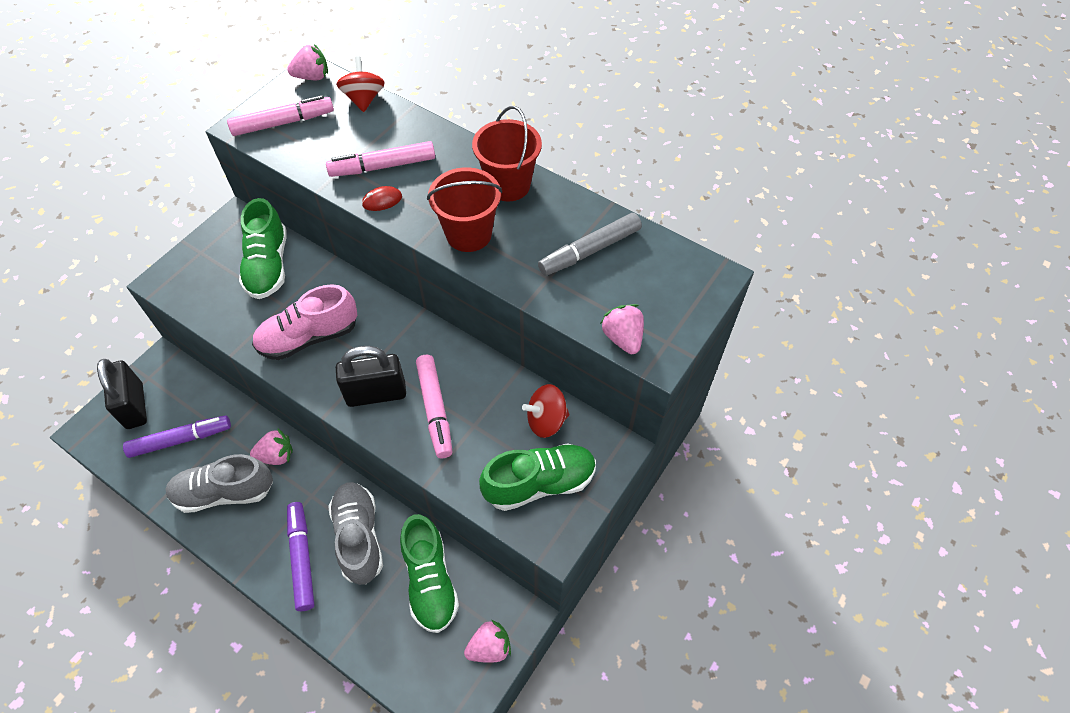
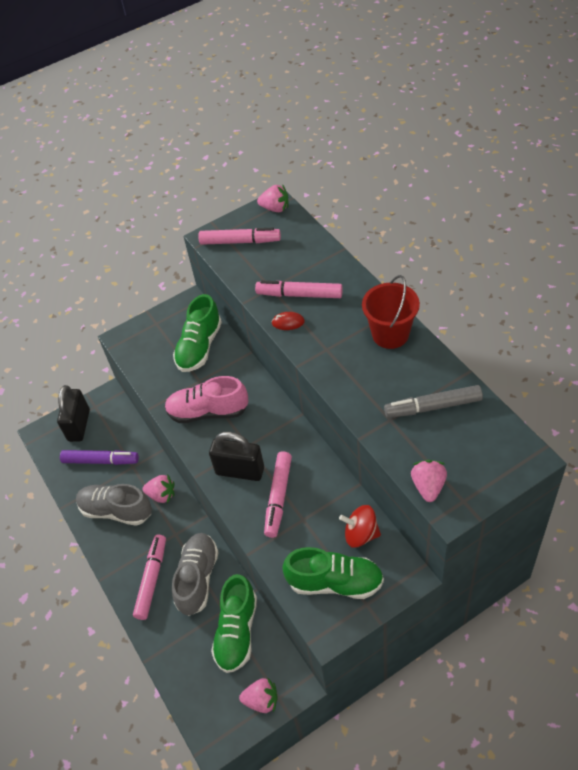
camera: 30 degrees right, 5 degrees down
purple marker [287,502,315,611] -> pink marker [133,535,166,620]
red spinning top [336,56,385,112] -> none
red bucket [427,167,502,252] -> none

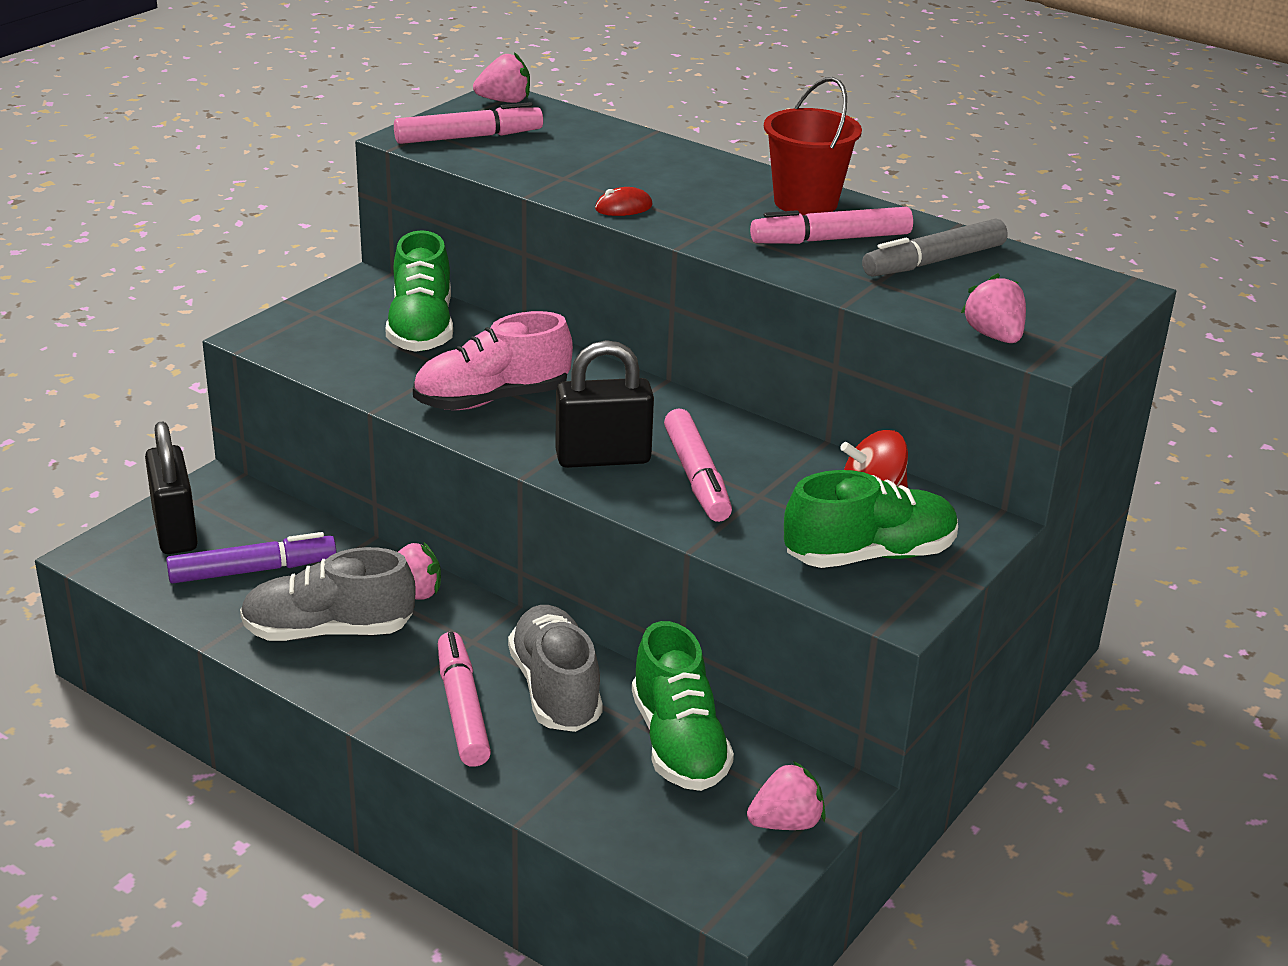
camera: 30 degrees left, 20 degrees down
pink marker [255,281,343,298] -> pink marker moved to [750,207,913,244]

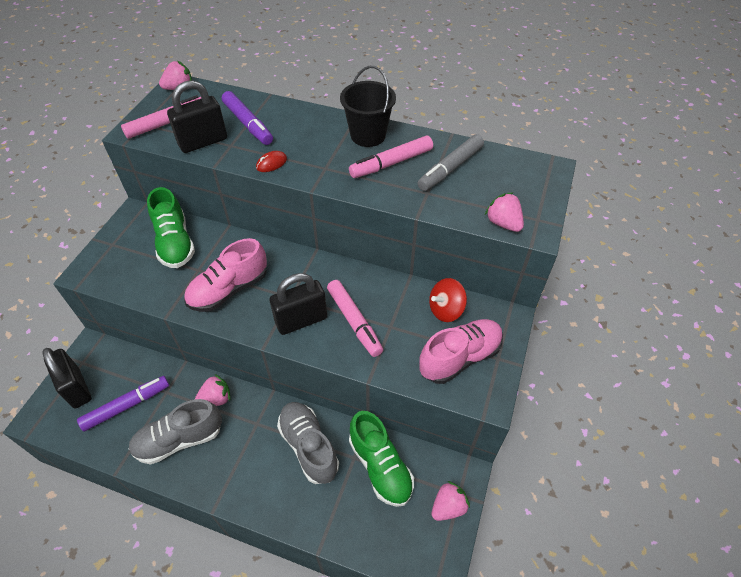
camera: 15 degrees left, 20 degrees up
pink marker [438,632,491,767] -> none
red bucket [764,77,862,215] -> black bucket [340,66,396,147]
green shoe [784,470,958,568] -> pink shoe [419,319,503,384]
none -> black padlock [167,80,227,153]
none -> purple marker [222,91,273,145]

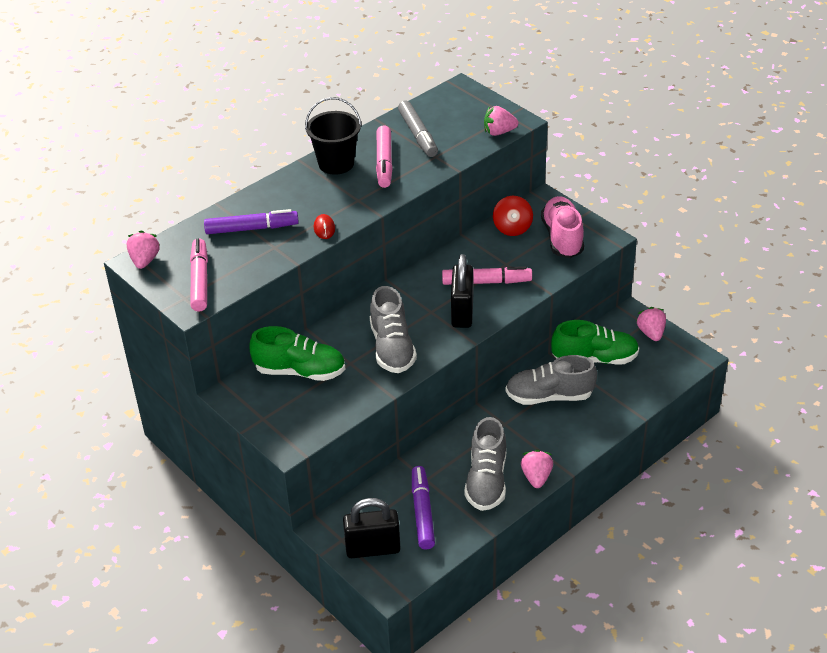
camera: 60 degrees left, 10 degrees down
black padlock [167,80,227,153] -> none
pink shoe [184,238,267,312] -> grey shoe [370,286,417,373]
pink strawberry [195,374,230,406] -> pink strawberry moved to [521,450,553,488]

